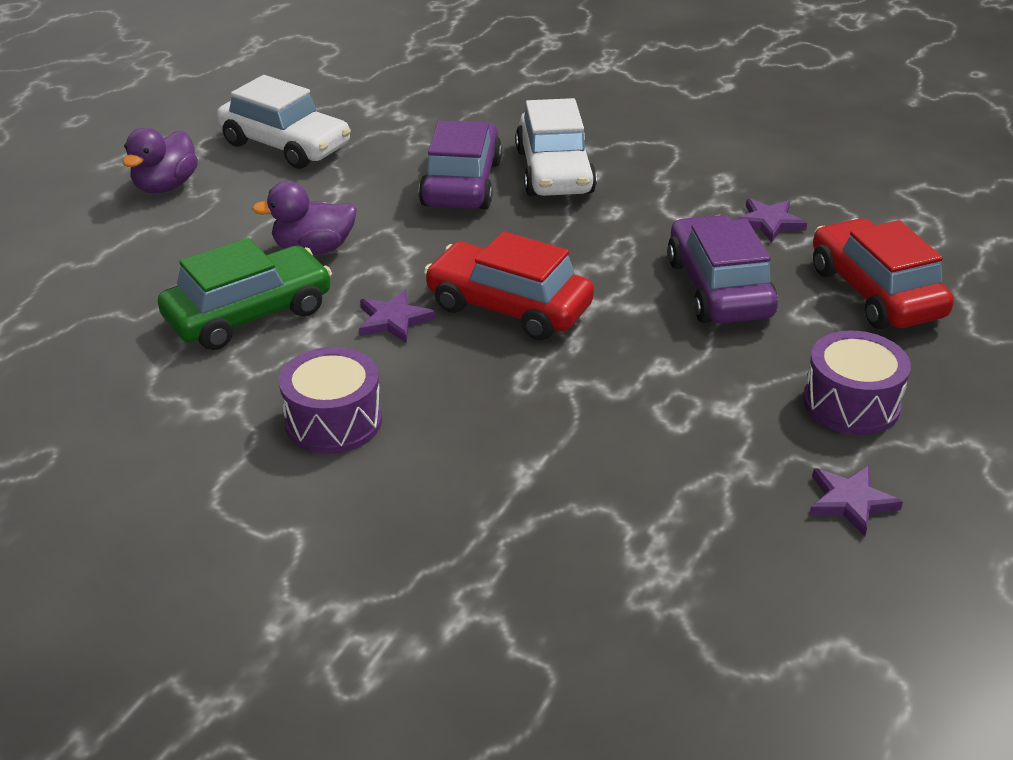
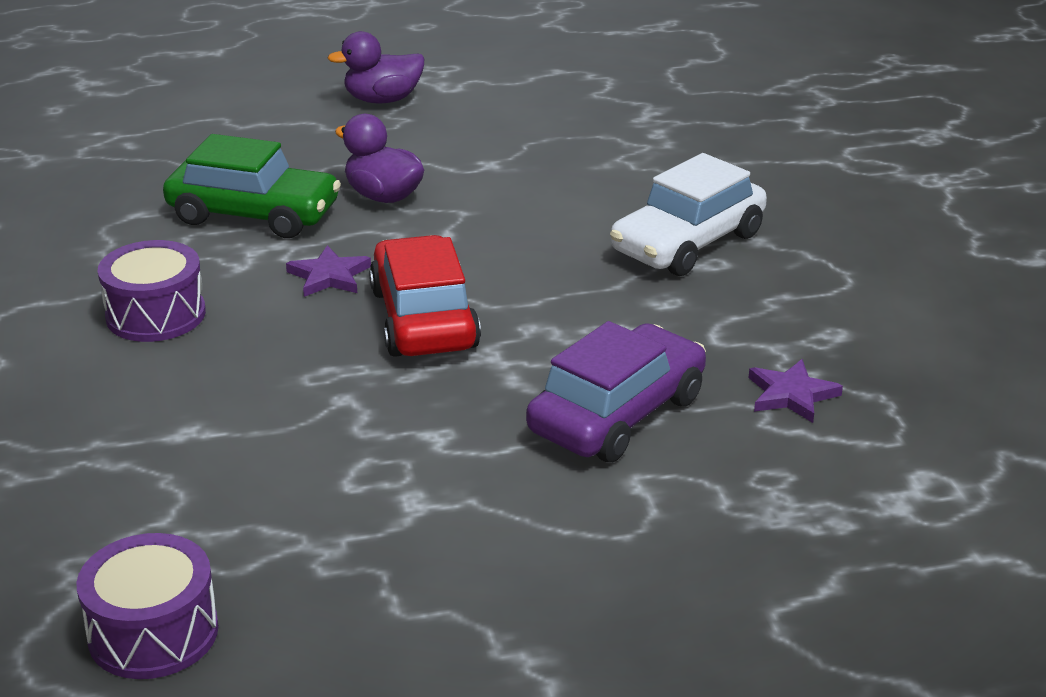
camera: 50 degrees right, 5 degrees down
white car [217,75,351,169] -> none
purple car [419,120,502,210] -> none
purple drum [803,330,911,435] -> purple drum moved to [76,533,219,679]
purple star [809,466,903,536] -> none
red car [813,218,954,329] -> none

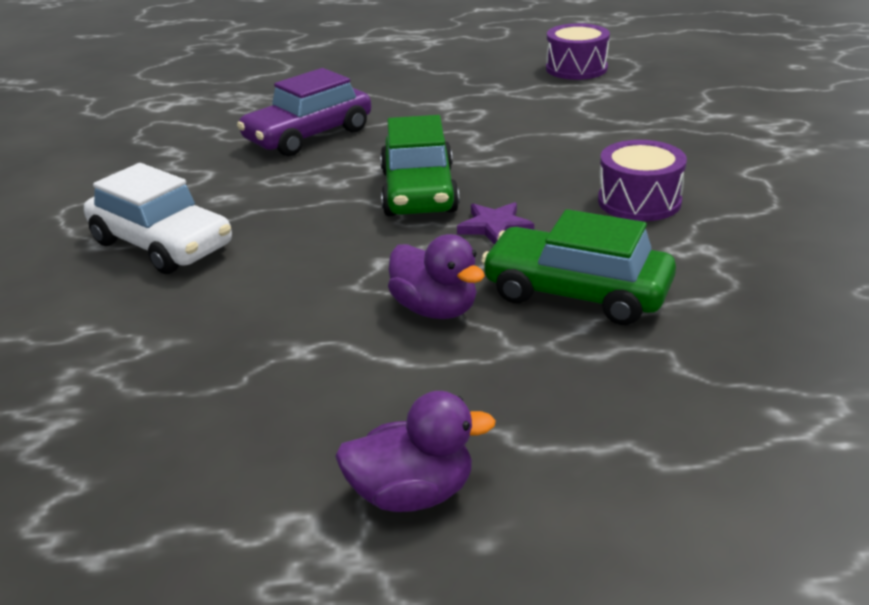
camera: 170 degrees left, 0 degrees up
red car [369,235,481,357] -> green car [380,115,460,216]
white car [610,153,767,276] -> white car turned 75 degrees clockwise [84,163,232,274]
purple star [749,359,843,423] -> none

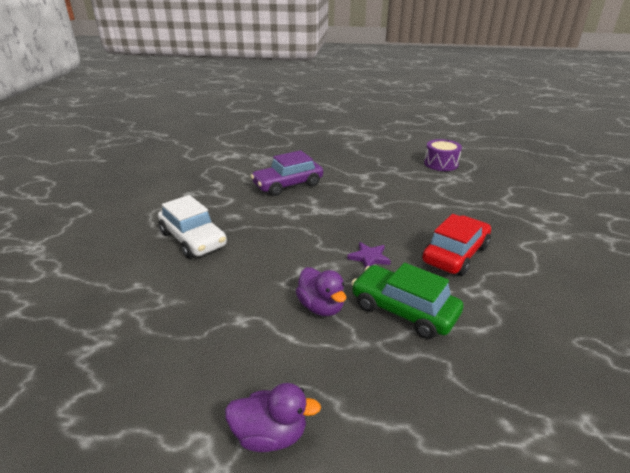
camera: 10 degrees right, 0 degrees up
green car [380,115,460,216] -> none
purple drum [598,140,687,221] -> red car [422,214,491,276]

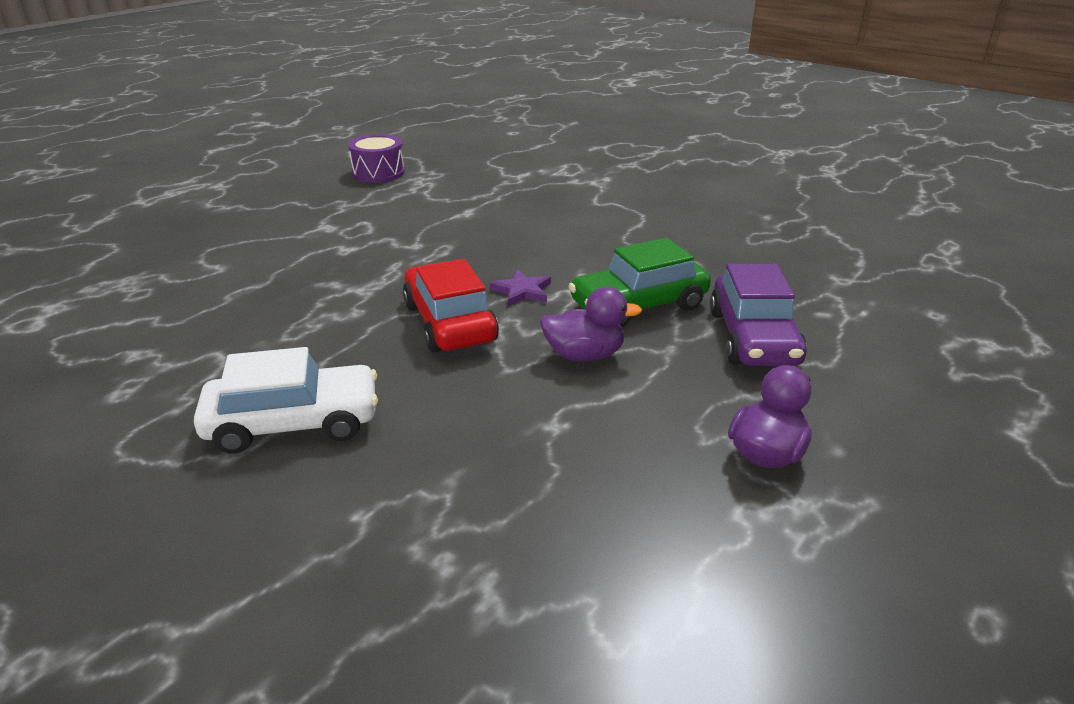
camera: 60 degrees left, 0 degrees up
purple car [251,150,323,196] -> purple car moved to [710,264,807,366]
red car [422,214,491,276] -> red car moved to [403,259,499,353]

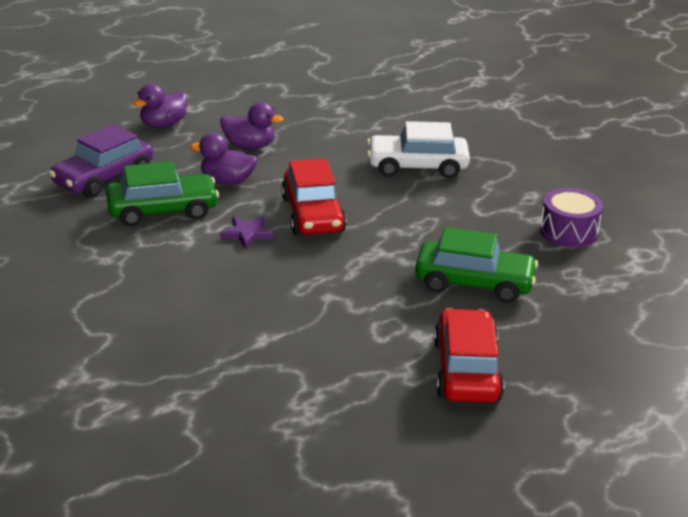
camera: 170 degrees left, 0 degrees up
purple drum [348,134,405,183] -> purple drum moved to [540,188,603,248]
purple car [710,264,807,366] -> purple car turned 150 degrees counterclockwise [49,124,153,198]
none -> purple duck [220,102,284,149]
none -> green car [415,227,538,303]
none -> red car [434,308,505,403]

